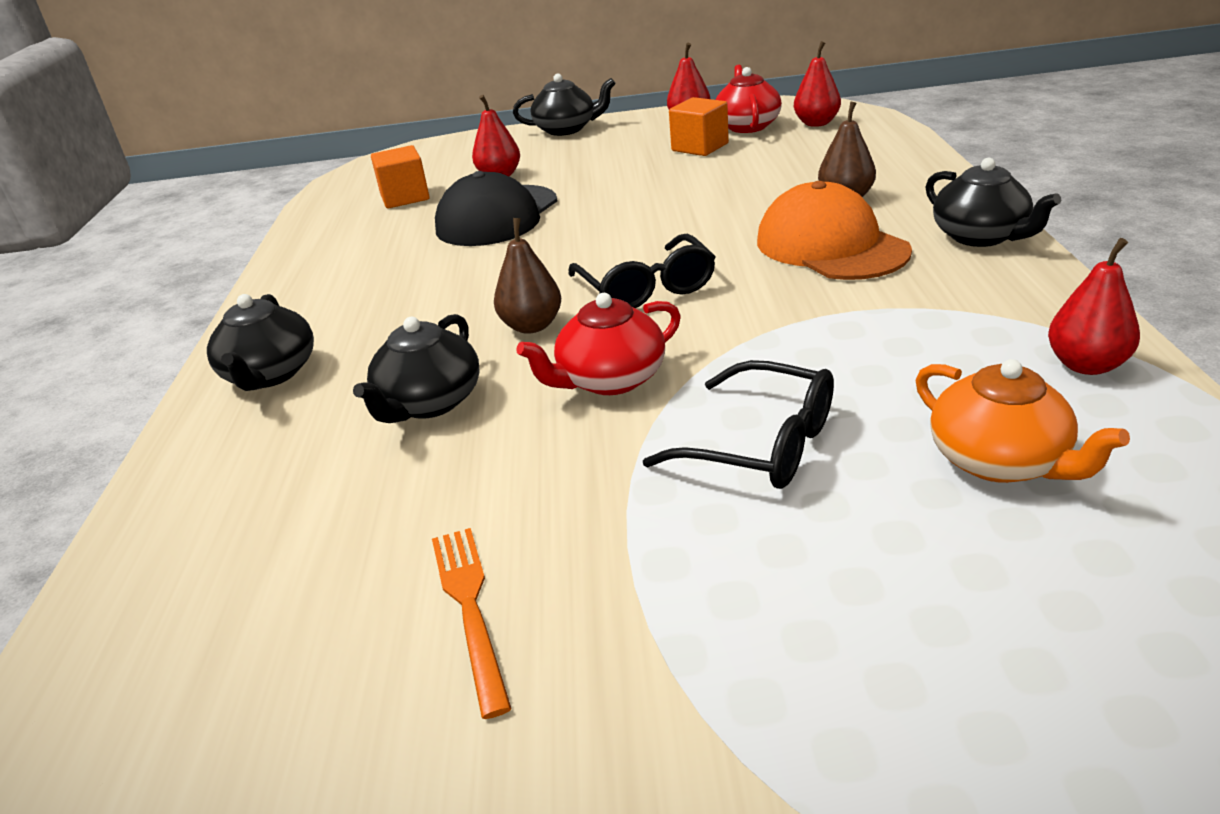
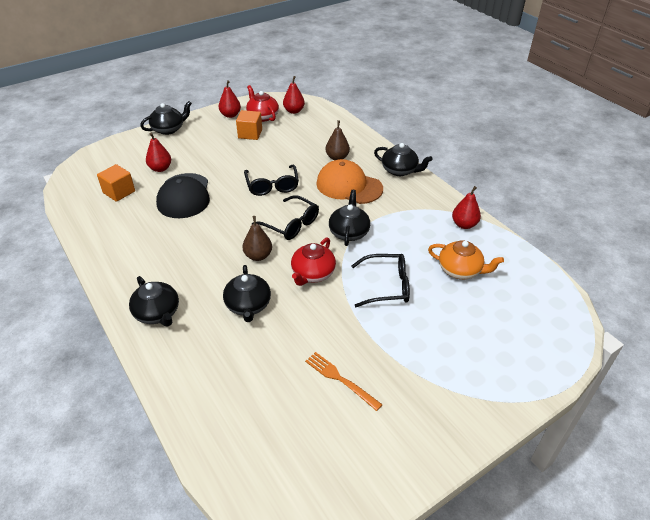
camera: 35 degrees left, 10 degrees up
none -> black glasses [244,165,299,196]
none -> black teapot [329,190,370,246]

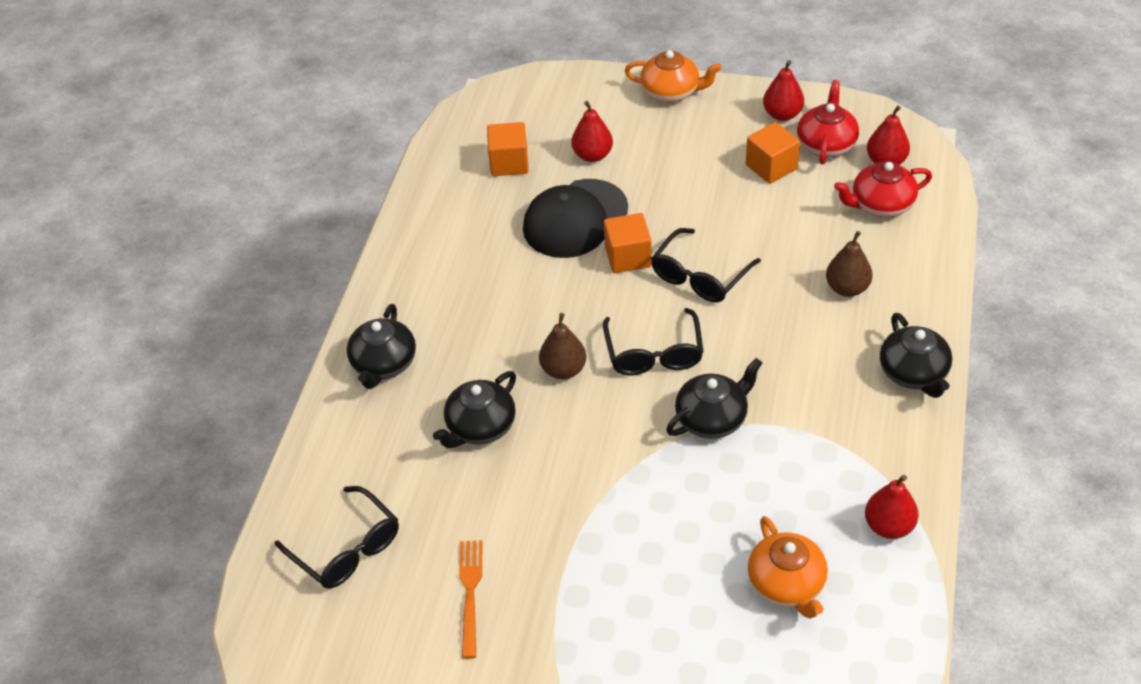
camera: 50 degrees right, 5 degrees up
black teapot [140,101,192,135] -> orange teapot [625,50,722,103]
red teapot [291,237,336,286] -> red teapot moved to [834,161,932,217]
orange cap [316,159,383,204] -> none
black glasses [351,254,410,307] -> black glasses moved to [275,486,399,589]
none -> orange cube [604,213,652,273]

